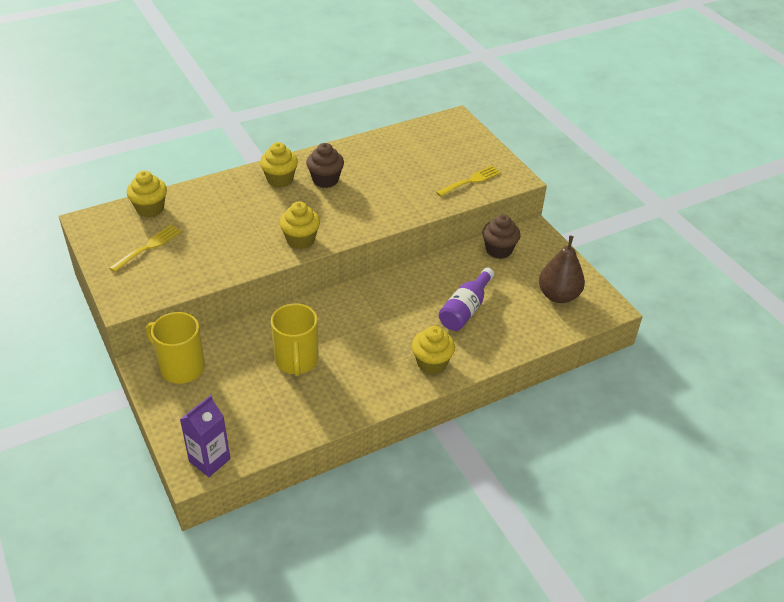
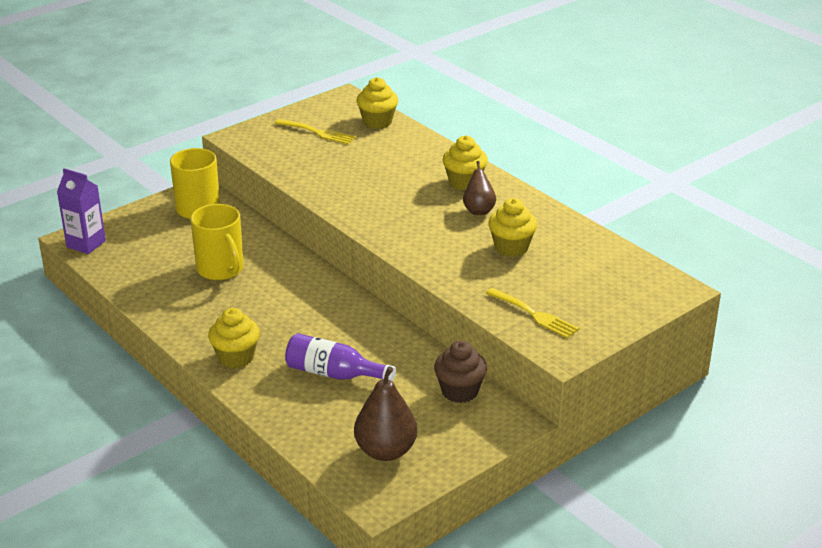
camera: 80 degrees right, 10 degrees down
yellow mug [271,304,319,376] -> yellow mug turned 105 degrees counterclockwise [190,204,244,280]
yellow cupcake [279,201,320,249] -> yellow cupcake moved to [488,198,537,257]
brown cupcake [306,143,344,188] -> brown pear [463,161,496,215]

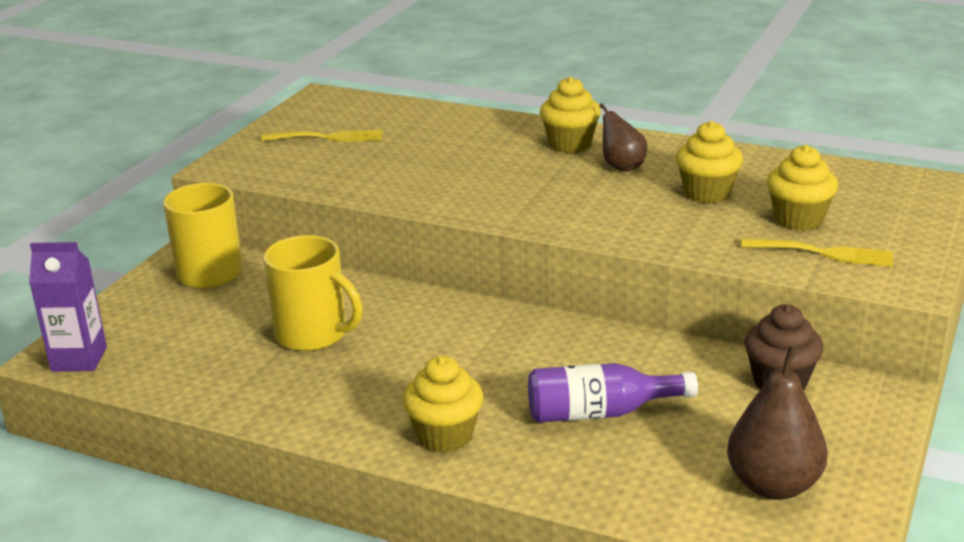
camera: 25 degrees left, 5 degrees down
yellow cupcake [356,77,398,129] -> yellow cupcake moved to [767,145,838,231]

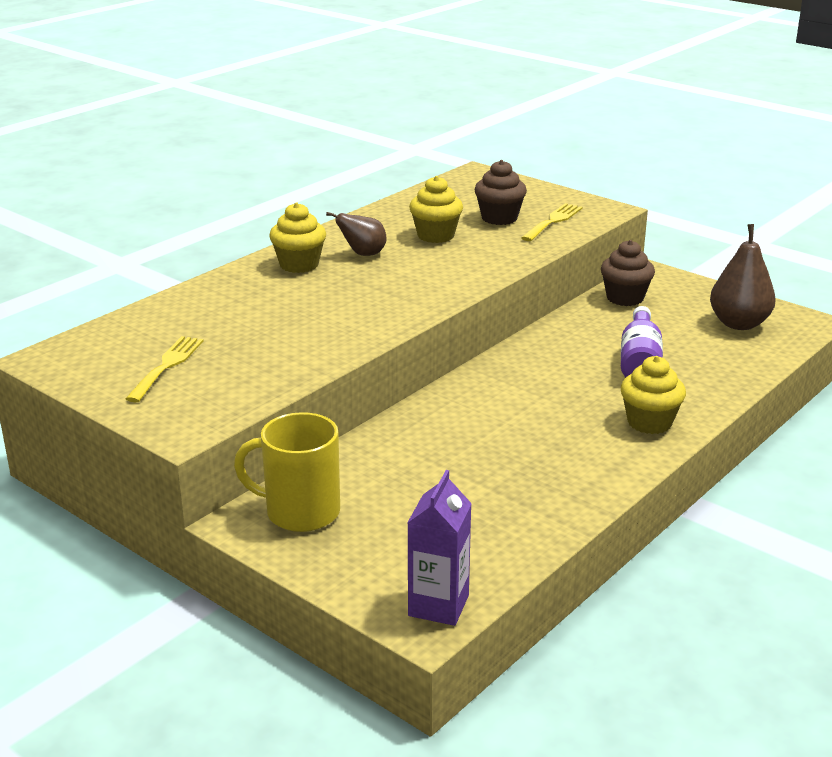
camera: 75 degrees left, 0 degrees up
yellow mug [263,235,363,351] -> none
yellow cupcake [767,145,838,231] -> brown cupcake [475,160,527,225]

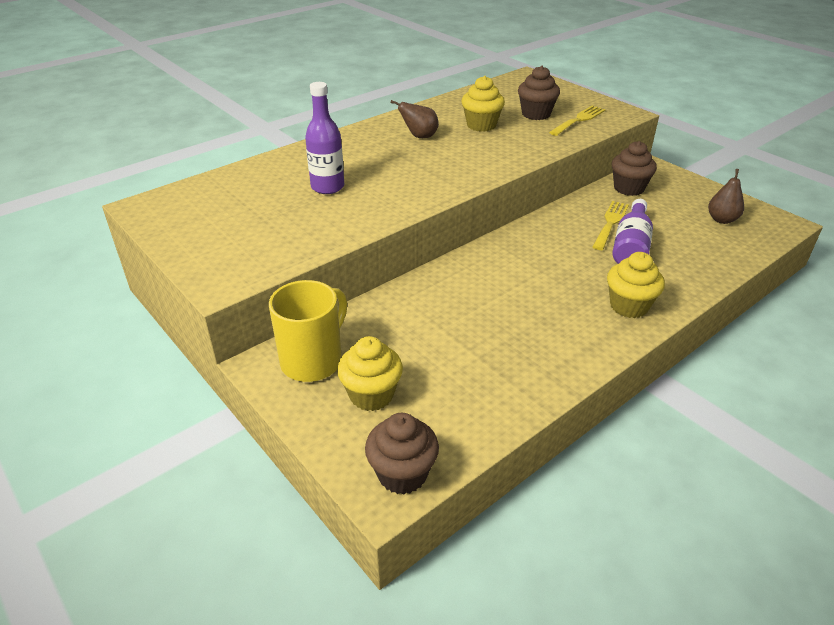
camera: 10 degrees right, 10 degrees up
yellow fork [125,336,203,402] -> yellow fork moved to [592,201,629,250]
yellow mug [234,412,340,532] -> yellow mug turned 105 degrees clockwise [269,280,347,382]
yellow cupcake [269,202,326,273] -> yellow cupcake moved to [337,336,403,411]
purple carton [407,470,472,626] -> brown cupcake [365,413,439,494]
brown pear [710,224,775,330] -> brown pear [708,169,744,224], size x0.63
none -> purple bottle [305,82,344,194]

